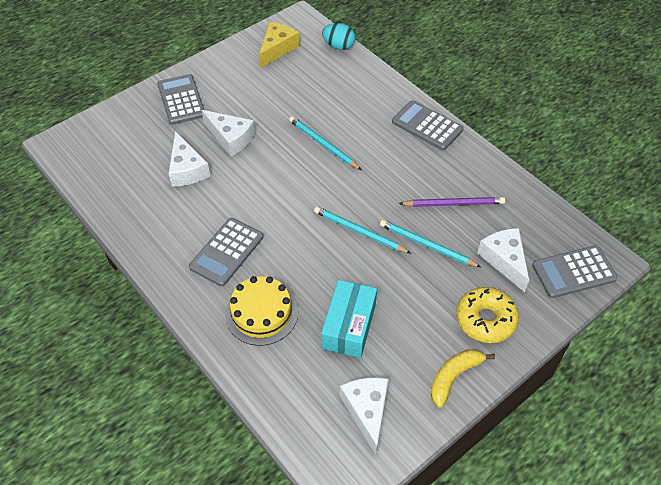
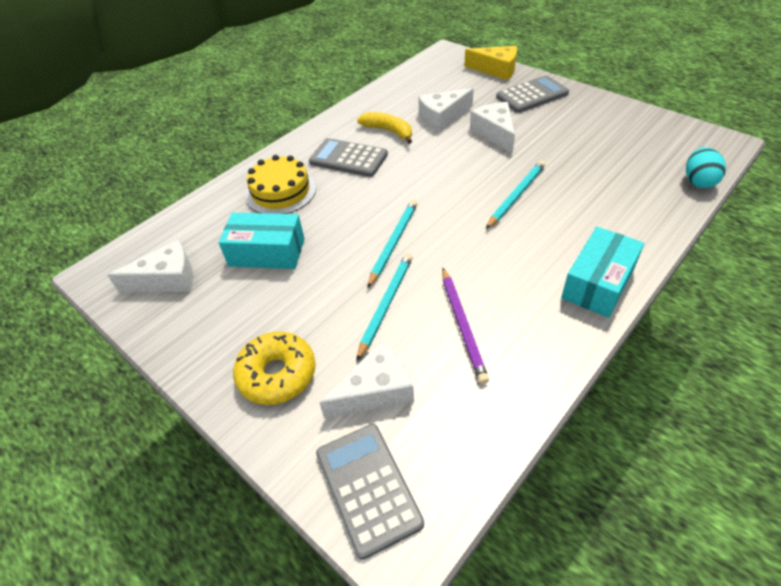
camera: 85 degrees right, 5 degrees down
white cheese [202,110,255,156] -> white cheese turned 135 degrees clockwise [470,102,515,154]
yellow cheese [259,22,299,68] -> yellow cheese moved to [464,46,517,80]
grey calculator [392,100,464,150] -> turquoise box [561,227,644,318]
yellow banana [431,349,495,408] -> yellow banana moved to [357,112,412,144]

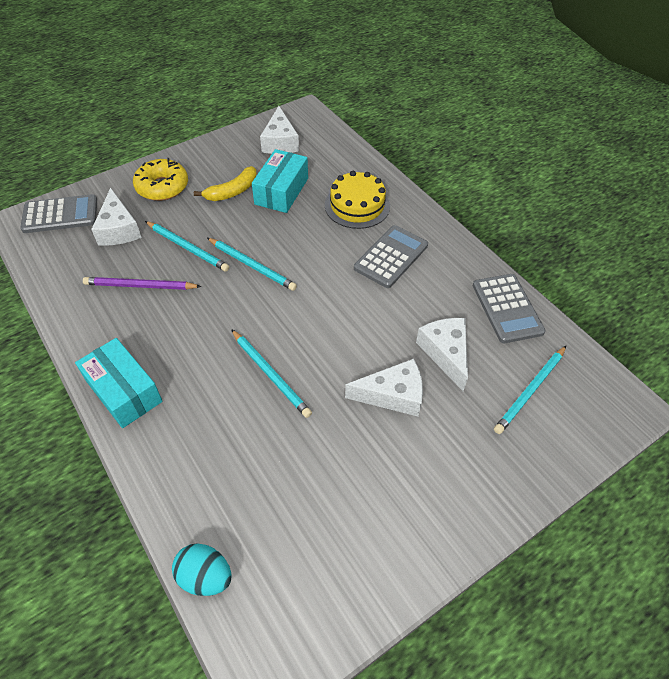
camera: 100 degrees right, 5 degrees up
yellow banana [357,112,412,144] -> yellow banana moved to [194,166,257,201]
yellow cheese [464,46,517,80] -> none
grey calculator [496,75,569,113] -> grey calculator moved to [473,274,546,343]
none -> turquoise pencil [494,346,566,434]

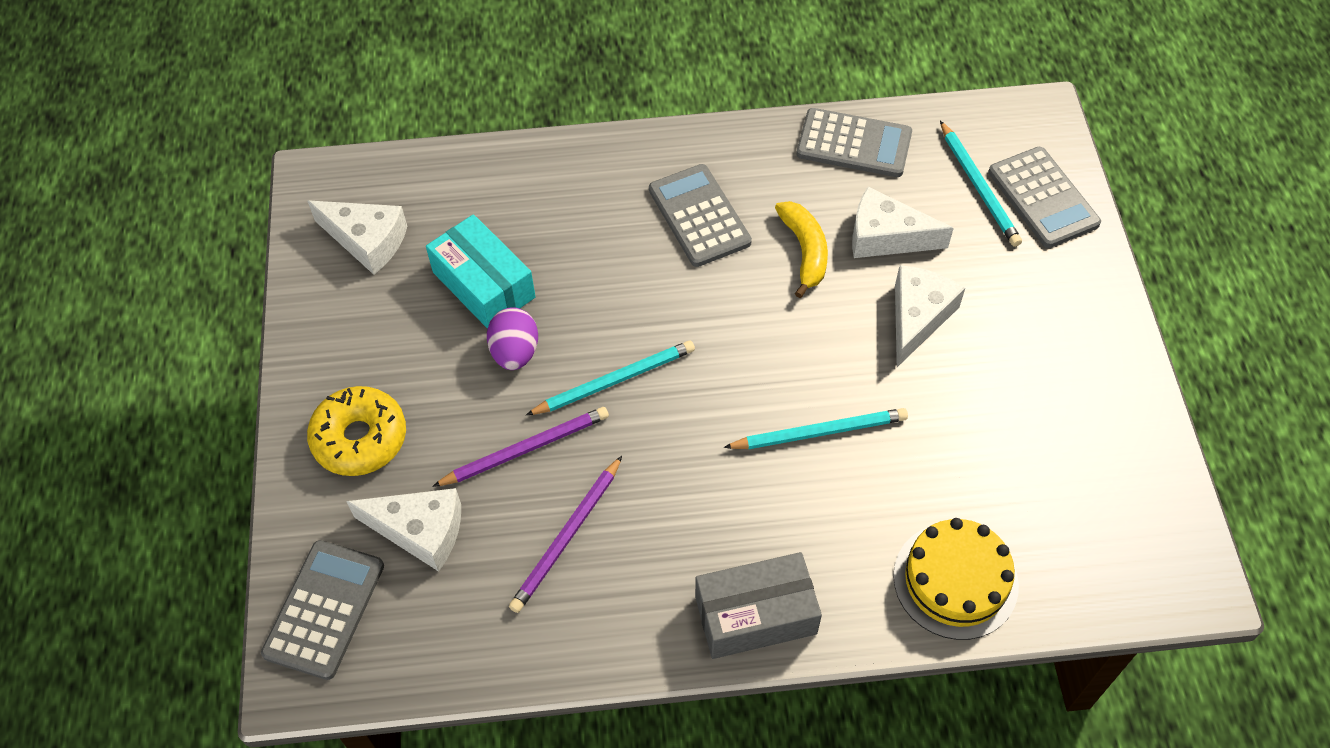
camera: 60 degrees left, 5 degrees up
turquoise box [75,338,163,428] -> grey box [695,552,822,659]
turquoise pencil [145,221,229,272] -> purple pencil [432,407,609,487]
turquoise egg [172,543,231,596] -> none
yellow banana [194,166,257,201] -> yellow banana moved to [775,201,828,298]
yellow cake [325,171,390,229] -> yellow cake moved to [893,518,1019,640]
none -> purple egg [487,307,538,370]
none -> grey calculator [988,147,1101,248]

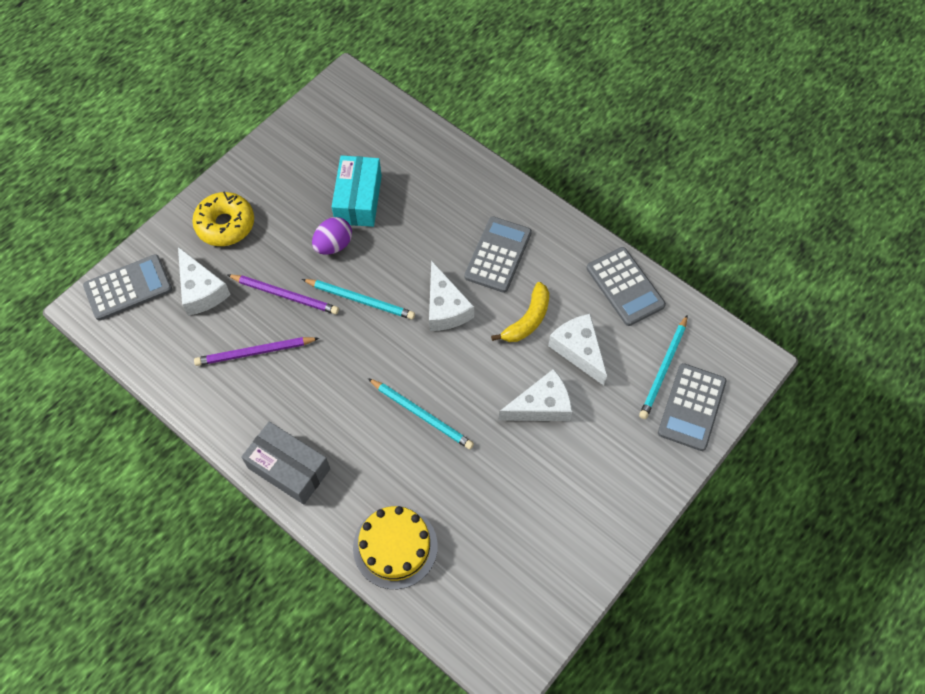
camera: 45 degrees right, 5 degrees up
white cheese [308,201,407,275] -> white cheese moved to [429,261,474,331]

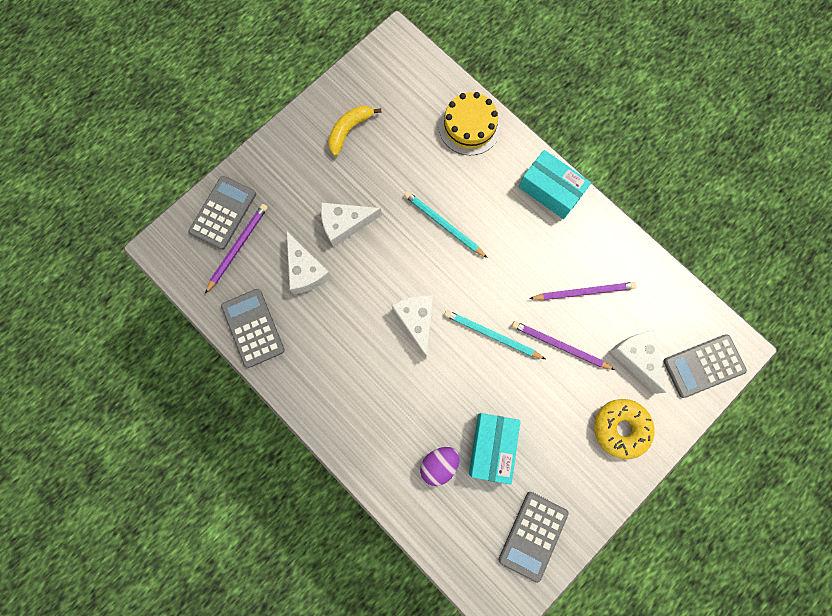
camera: 175 degrees left, 15 degrees up
grey box [241,422,330,505] -> turquoise box [519,150,591,219]
purple egg [312,217,352,255] -> purple egg moved to [420,447,459,486]
grey calculator [464,216,532,293] -> grey calculator moved to [498,492,569,583]
yellow banana [491,282,549,342] -> yellow banana moved to [328,106,382,156]
turquoise pencil [639,315,687,419] -> purple pencil [205,204,268,293]

